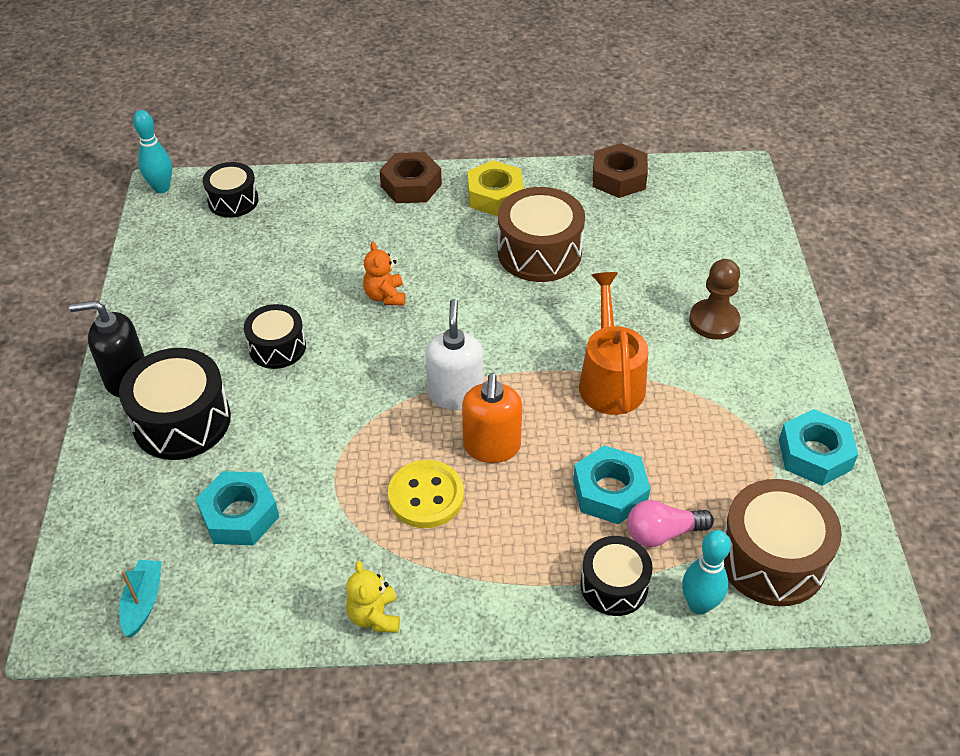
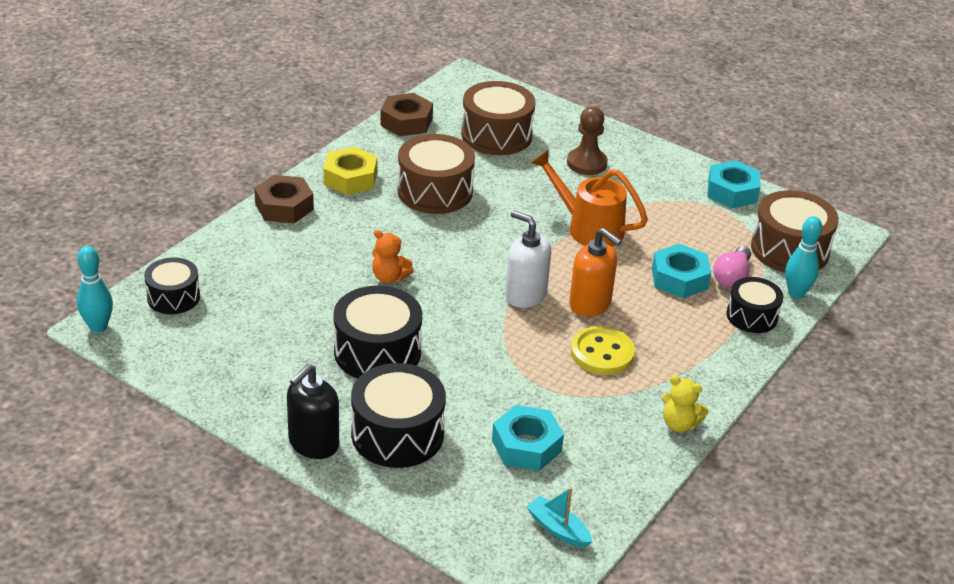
camera: 55 degrees left, 10 degrees down
black drum [244,304,306,369] -> black drum [333,286,422,378], size x1.61
none -> brown drum [461,81,536,155]

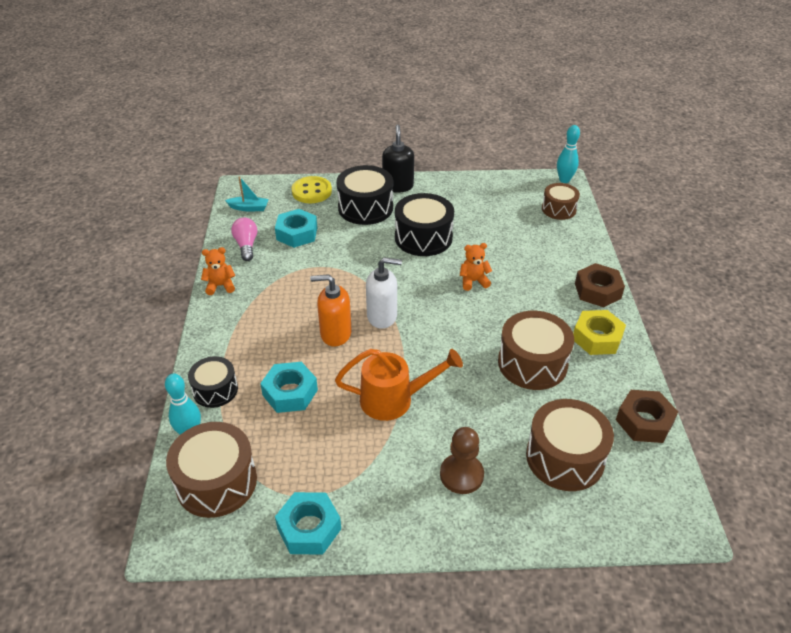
camera: 145 degrees right, 5 degrees up
black drum [144,257,200,314] -> brown drum [542,183,580,220]
yellow button [571,326,635,375] -> yellow button moved to [291,176,332,203]
yellow teddy bear [662,375,709,432] -> orange teddy bear [201,247,235,295]
pink light bulb [713,246,751,288] -> pink light bulb moved to [231,217,257,261]

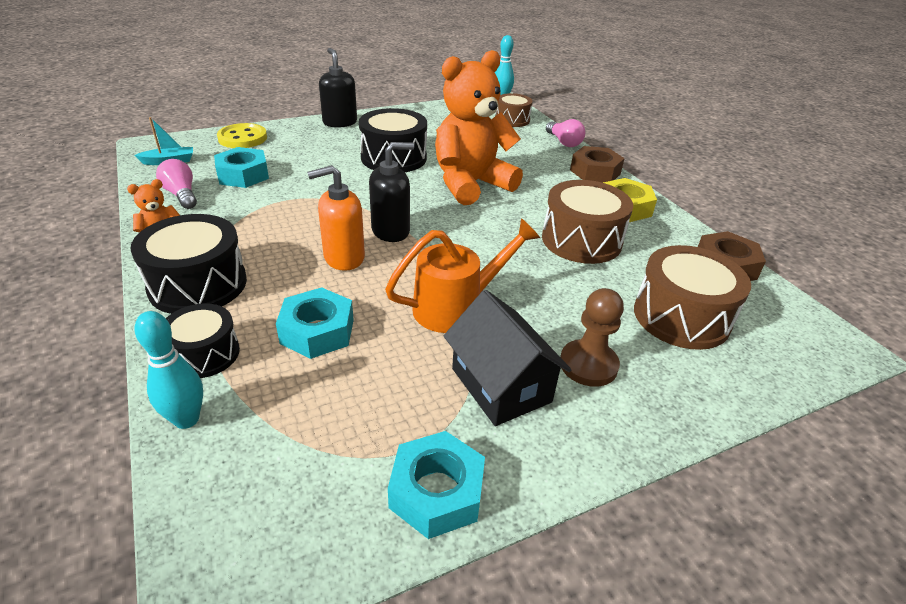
camera: 25 degrees left, 5 degrees down
brown drum [166,422,257,518] -> none
black drum [336,165,393,225] -> black drum moved to [130,214,247,314]
white soap dispenser [366,257,402,329] -> black soap dispenser [369,142,414,242]
orange teddy bear [460,243,492,291] -> orange teddy bear [435,50,523,205], size x2.44
none -> black house [444,290,571,426]
none -> pink light bulb [546,119,585,147]

